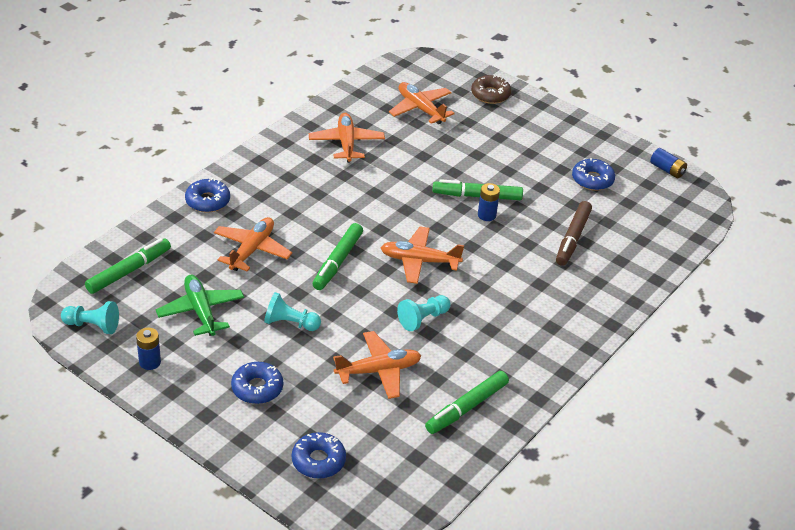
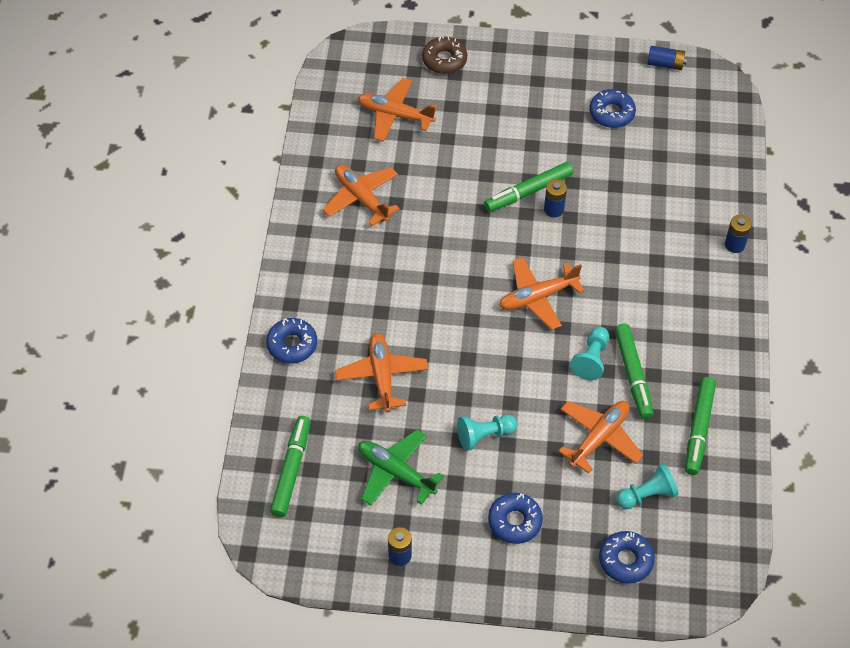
camera: 30 degrees left, 15 degrees up
turquoise pawn [61,301,119,334] -> turquoise pawn moved to [616,463,679,509]
green marker [313,223,363,290] -> green marker moved to [615,323,654,419]
brown marker [556,201,592,266] -> none
none -> blue battery [725,215,752,253]

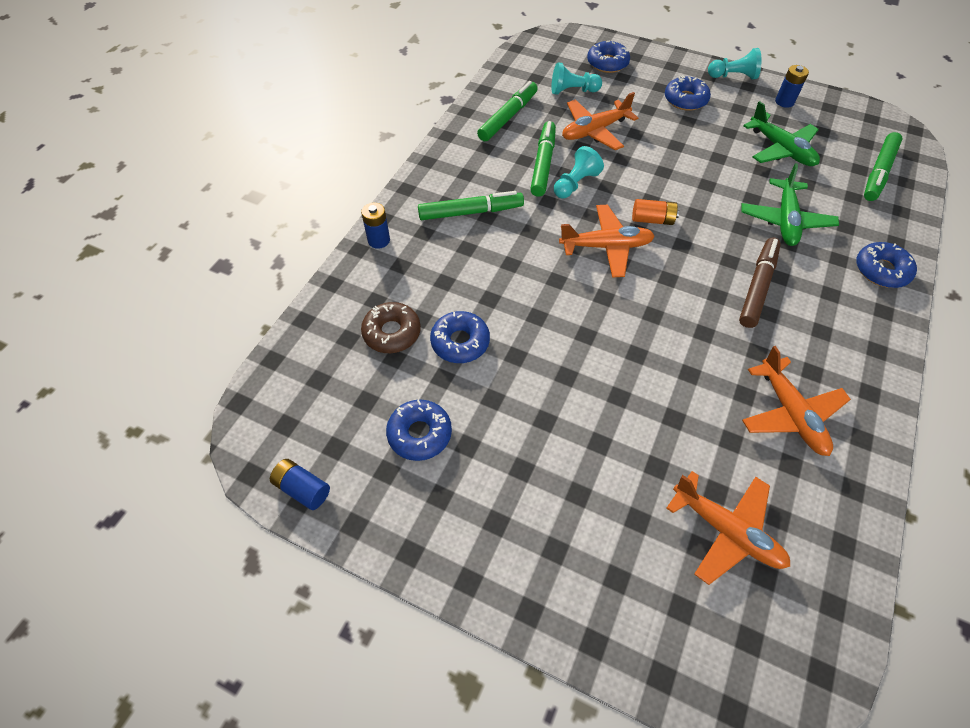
camera: 160 degrees left, 0 degrees up
orange plane [335,333,428,413] -> green plane [741,163,839,246]
brown donut [422,36,467,74] -> brown donut moved to [361,302,421,353]
turquoise pawn [457,414,517,451] -> turquoise pawn moved to [708,48,761,80]
green marker [484,162,573,212] -> green marker moved to [418,191,524,220]
blue battery [544,179,567,217] -> none
none -> blue donut [430,311,490,363]
none -> orange battery [632,199,679,225]
none -> brown marker [739,237,781,328]

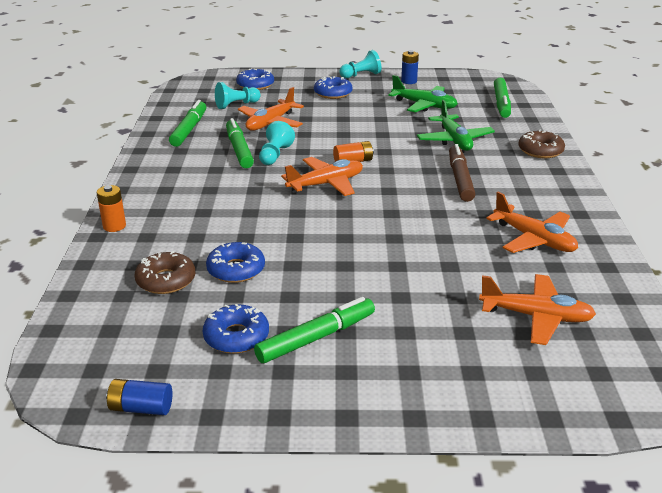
camera: 25 degrees left, 25 degrees down
blue battery [361,203,390,249] -> orange battery [96,185,126,232]
green marker [418,191,524,220] -> green marker moved to [254,297,375,363]
blue donut [856,242,917,288] -> brown donut [519,130,565,158]

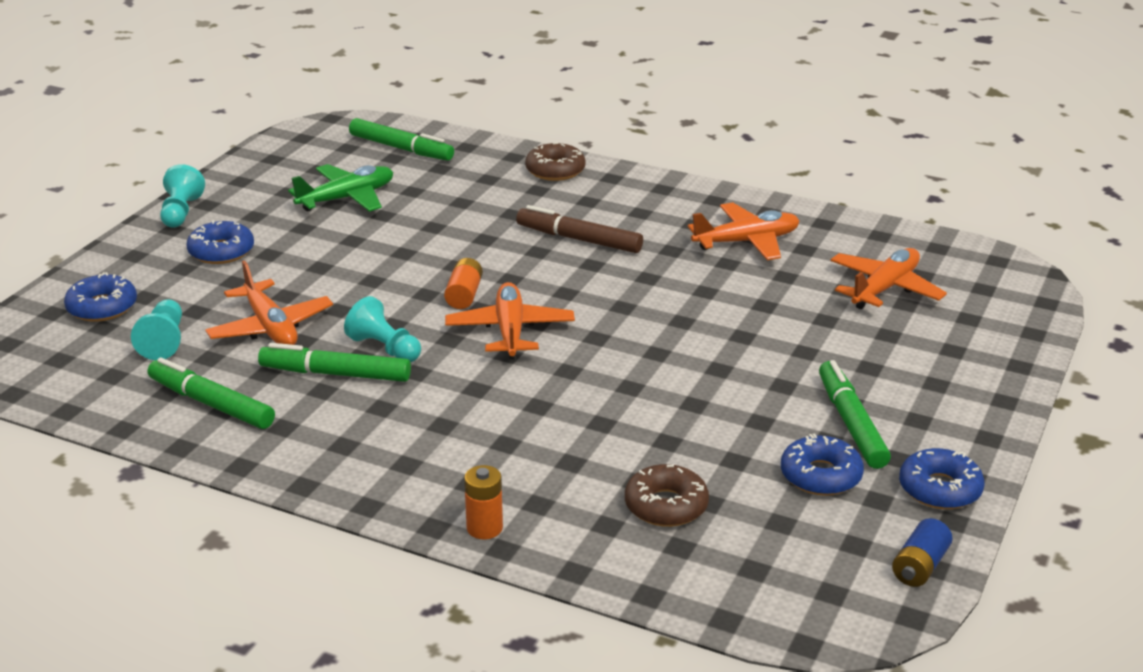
camera: 65 degrees left, 0 degrees up
blue donut [206,242,265,283] -> blue donut moved to [899,448,984,509]
blue battery [401,50,419,84] -> none
green plane [417,100,495,151] -> none

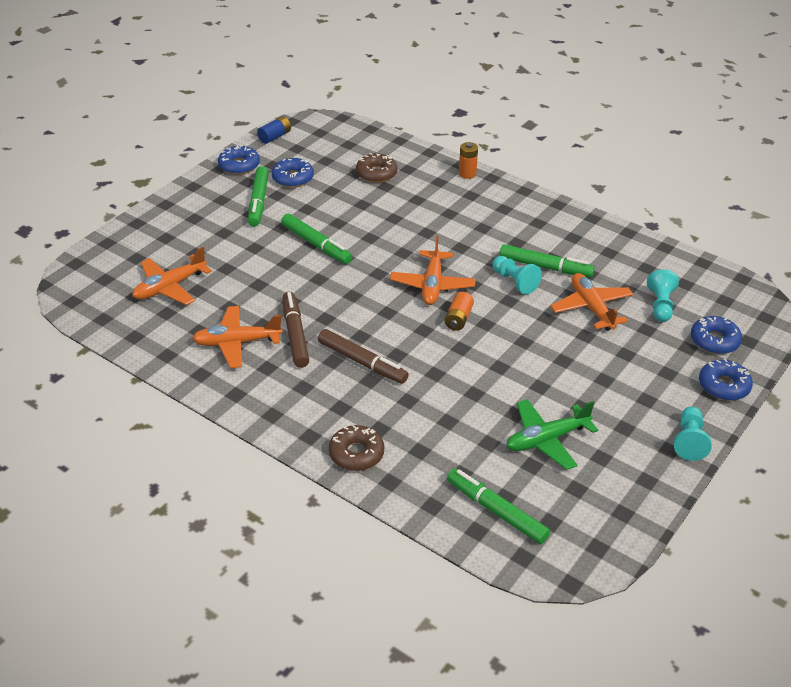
camera: 170 degrees left, 10 degrees up
green marker [148,357,275,429] -> green marker moved to [281,214,352,264]
blue donut [186,220,254,264] -> blue donut moved to [699,359,753,401]
none -> brown marker [283,292,309,368]

